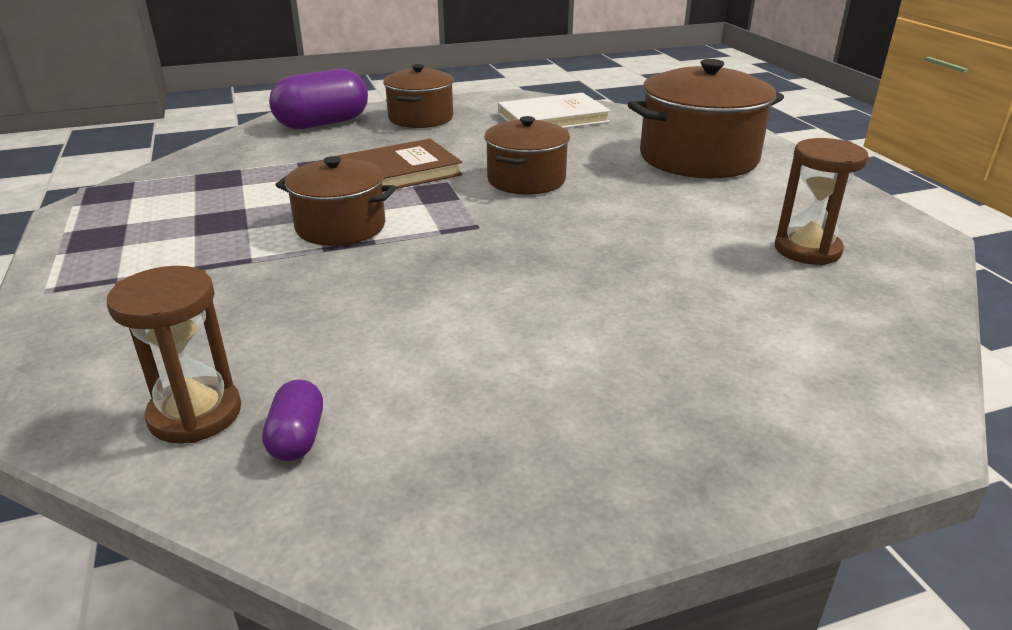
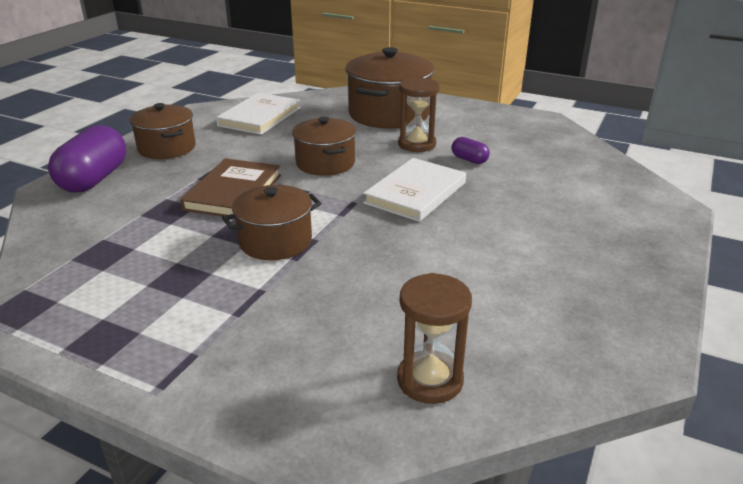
camera: 45 degrees left, 0 degrees up
purple capsule [262,379,323,461] -> purple capsule moved to [452,137,490,164]
brown hourglass [775,138,869,265] -> brown hourglass moved to [398,77,440,152]
none -> white book [363,158,466,222]

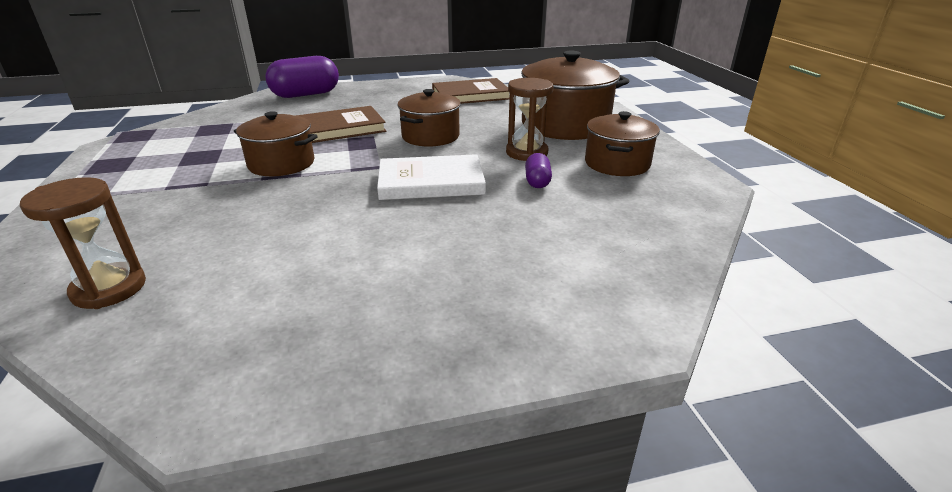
camera: 50 degrees right, 0 degrees up
brown pot [129,103,196,159] -> brown pot moved to [585,111,660,176]
white book [216,93,300,135] -> brown book [432,78,510,104]

